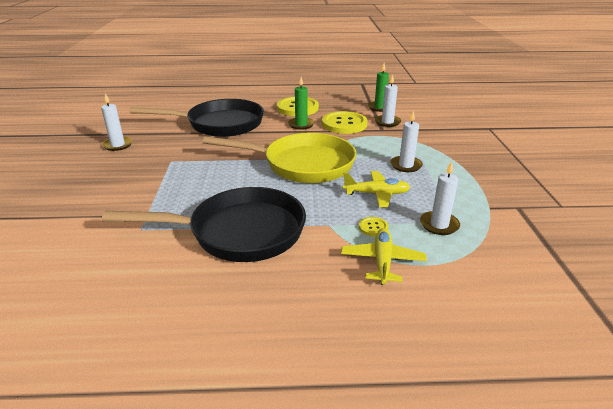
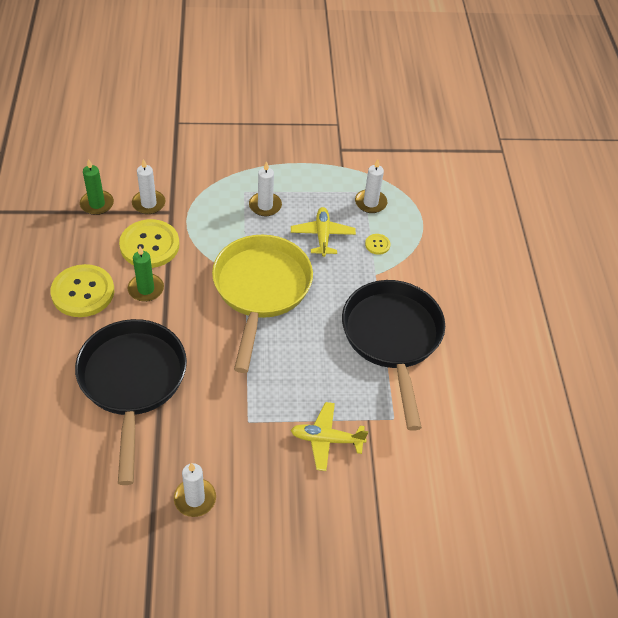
camera: 95 degrees left, 20 degrees up
yellow plane [341,228,427,285] -> yellow plane moved to [291,402,368,471]

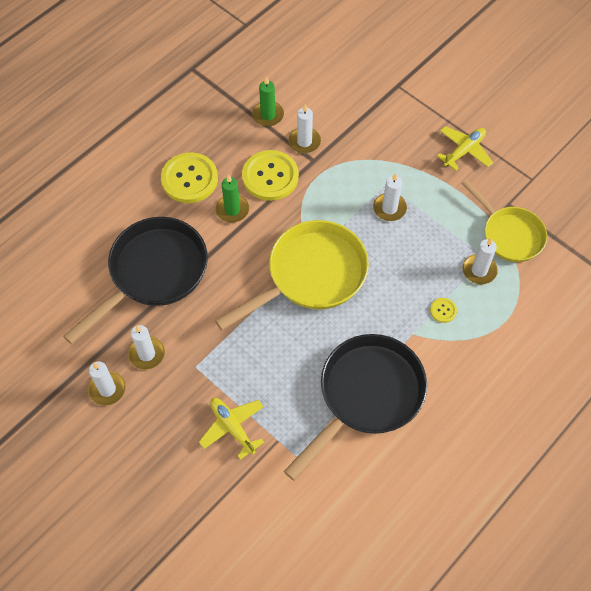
camera: 50 degrees right, 10 degrees up
yellow plane [291,207,356,257] -> yellow plane moved to [437,126,493,171]
none -> white candle [128,325,165,370]
none -> yellow pan [461,179,547,262]

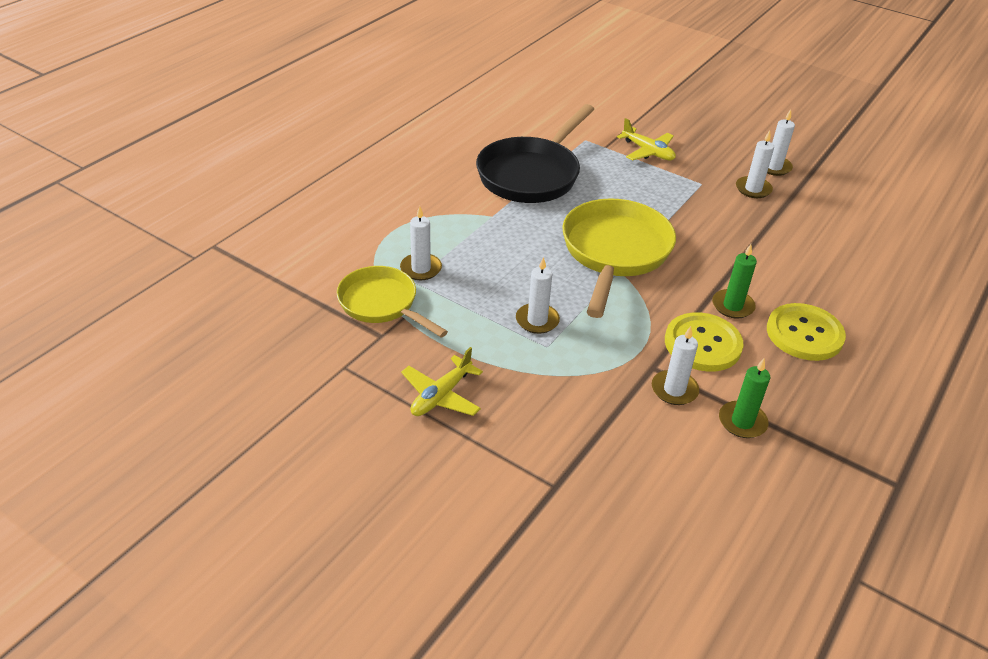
camera: 170 degrees right, 20 degrees down
black pan [63,217,208,344] -> none
yellow pan [215,220,369,330] -> yellow pan turned 150 degrees clockwise [562,198,676,318]
yellow button [430,298,457,323] -> none

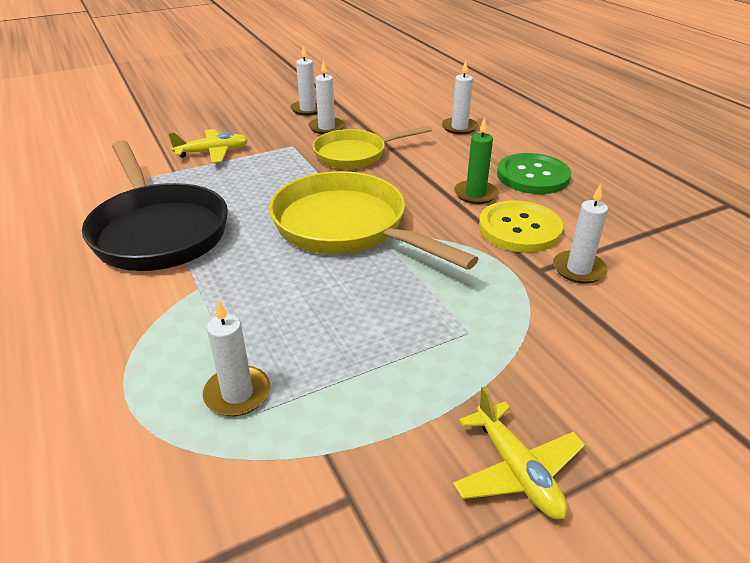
camera: 60 degrees left, 5 degrees down
yellow pan [337,266,448,337] -> yellow pan moved to [313,126,432,169]
white candle [516,257,560,334] -> white candle moved to [442,61,478,135]
green candle [719,359,770,438] -> none
yellow button [767,303,846,361] -> green button [497,153,571,194]

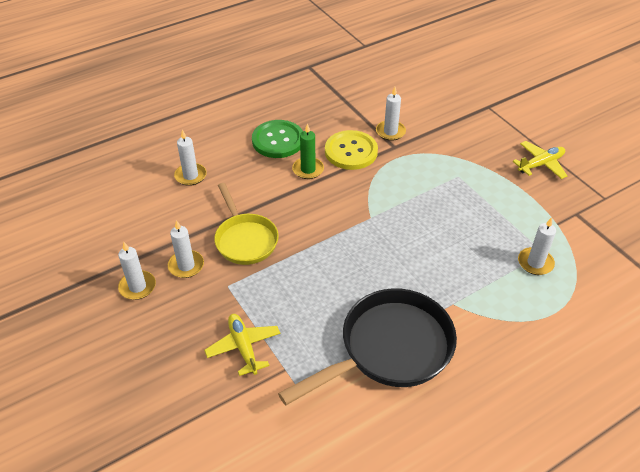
camera: 95 degrees left, 10 degrees up
yellow pan [269,171,478,270] -> none

